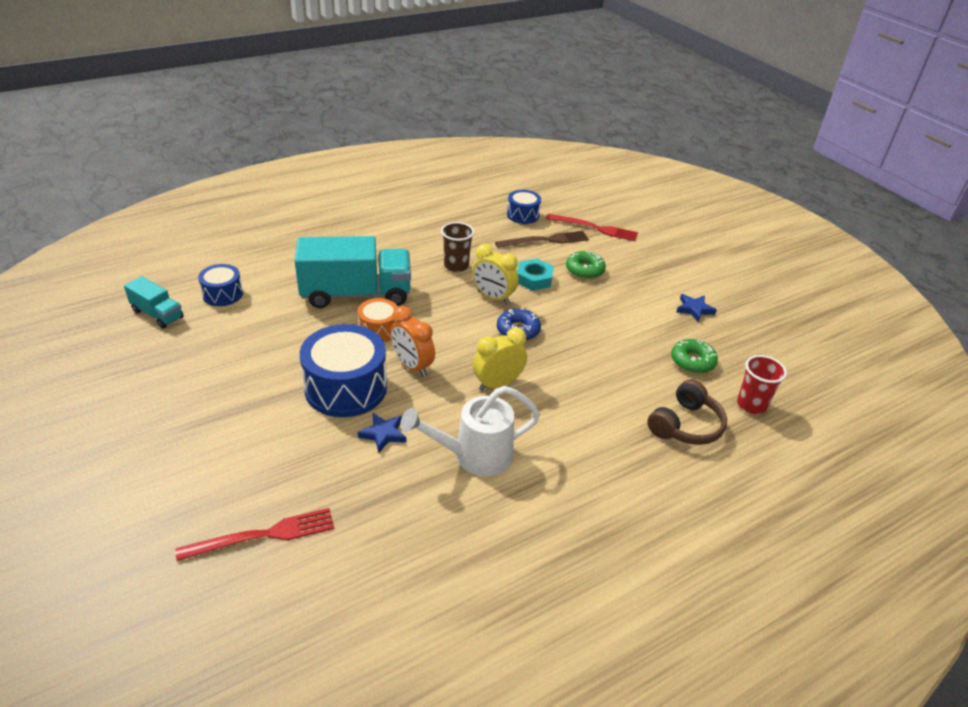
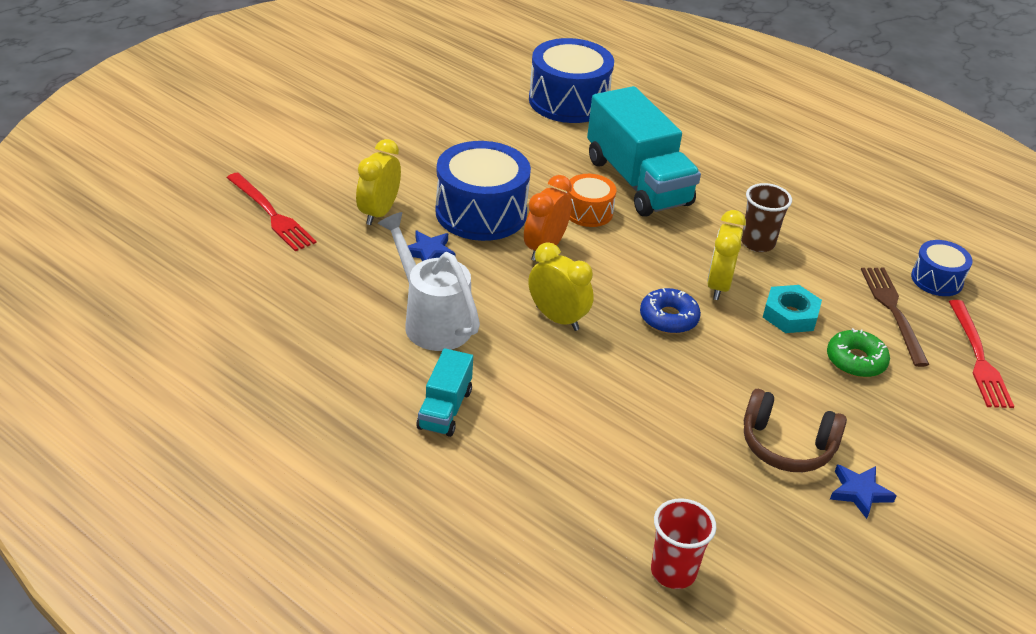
camera: 70 degrees right, 0 degrees up
turquoise truck [124,276,184,329] -> turquoise truck moved to [416,348,473,437]
blue drum [198,264,243,306] -> blue drum [529,38,614,123], size x1.84
brown fork [495,231,589,248] -> brown fork turned 150 degrees counterclockwise [861,268,929,367]
brown headphones [647,379,727,445] -> brown headphones moved to [744,389,847,472]
green donut [671,339,718,374] -> none
none -> yellow clock [356,139,401,225]

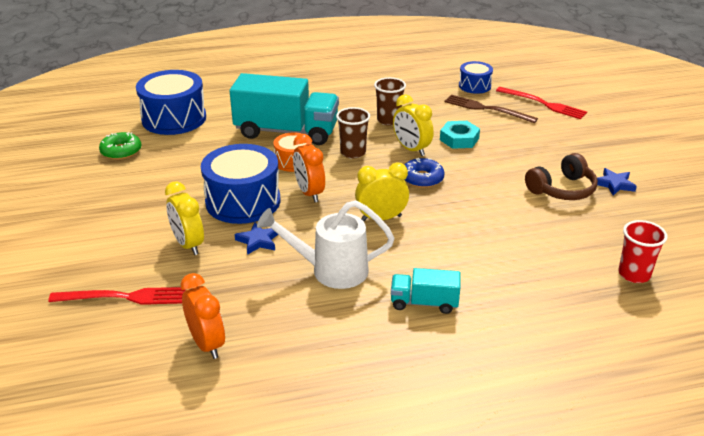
camera: 50 degrees left, 5 degrees down
turquoise truck [416,348,473,437] -> turquoise truck turned 135 degrees clockwise [391,268,461,314]
green donut [827,328,890,378] -> green donut moved to [99,132,141,160]
none -> orange clock [180,273,225,359]
none -> brown cup [336,107,370,159]

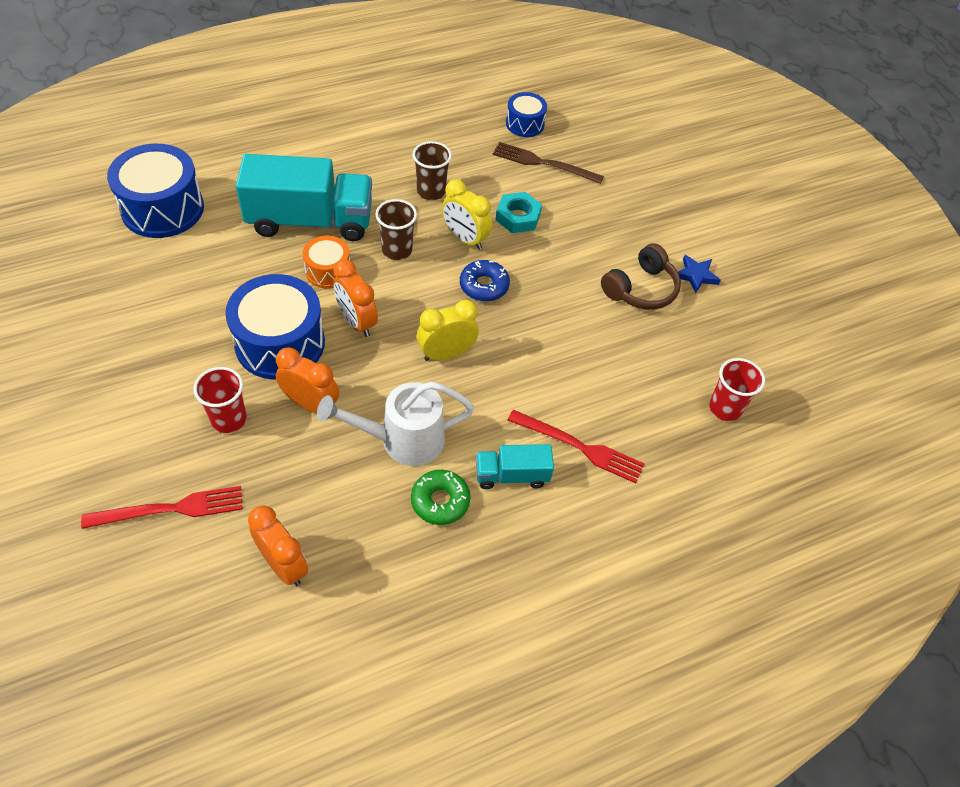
camera: 15 degrees left, 20 degrees up
green donut [99,132,141,160] -> green donut moved to [411,470,471,525]
yellow clock [165,181,204,255] -> red cup [193,367,247,433]
blue star [235,222,278,255] -> orange clock [276,347,339,413]
red fork [496,87,587,119] -> red fork moved to [508,410,645,483]

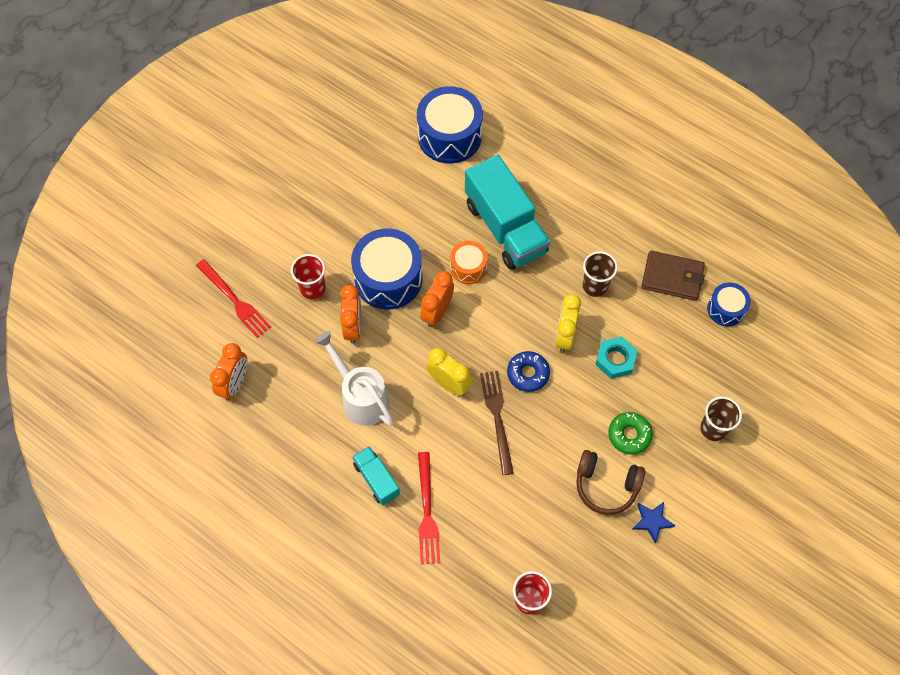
camera: 65 degrees right, 10 degrees up
brown cup [375,199,417,260] -> brown cup moved to [700,396,742,441]
green donut [411,470,471,525] -> green donut moved to [608,412,653,454]
brown fork [493,142,604,184] -> brown fork moved to [480,371,514,475]
none -> brown wallet [641,250,705,301]

